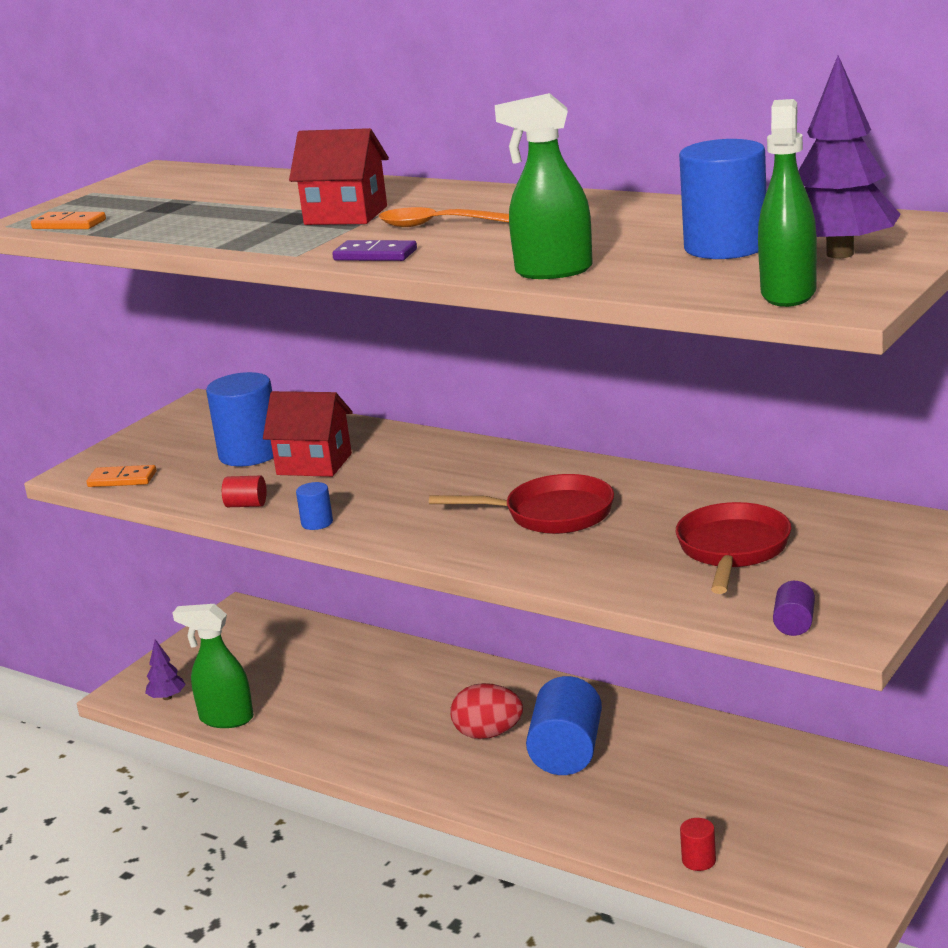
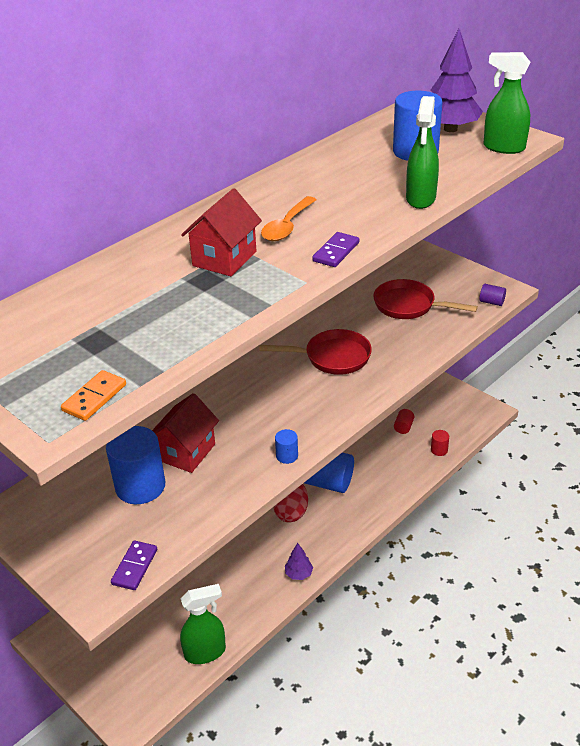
camera: 80 degrees left, 15 degrees up
orange domino [87,465,156,487] -> purple domino [111,541,157,590]
purple tree [145,639,186,700] -> purple tree moved to [285,543,313,580]
green spray bottle [173,604,254,728] -> green spray bottle turned 135 degrees counterclockwise [180,584,226,664]
red cylinder [222,476,266,507] -> red cylinder moved to [394,409,414,434]
red pan [429,474,614,534] -> red pan turned 75 degrees clockwise [260,329,372,375]

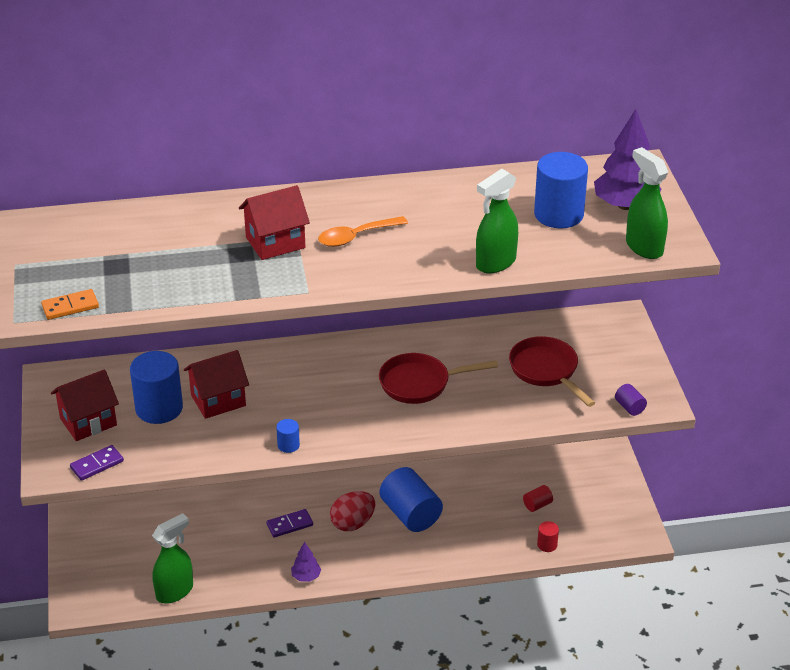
camera: 35 degrees right, 0 degrees up
green spray bottle [180,584,226,664] -> green spray bottle turned 60 degrees counterclockwise [152,513,193,604]
red pan [260,329,372,375] -> red pan turned 135 degrees clockwise [379,353,498,404]
purple domino [312,232,359,267] -> purple domino moved to [266,509,313,537]
none -> red house [51,369,119,441]

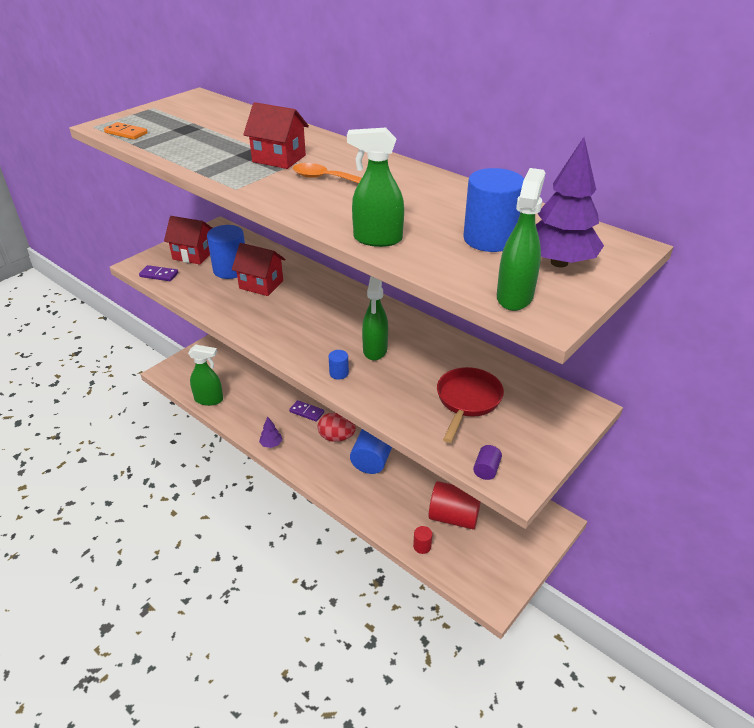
camera: 50 degrees right, 0 degrees up
blue cylinder [276,419,300,453] -> blue cylinder moved to [329,350,349,380]
red pan [379,353,498,404] -> green spray bottle [362,276,388,360]
red cylinder [523,485,553,512] -> red cylinder [429,481,481,529], size x2.19

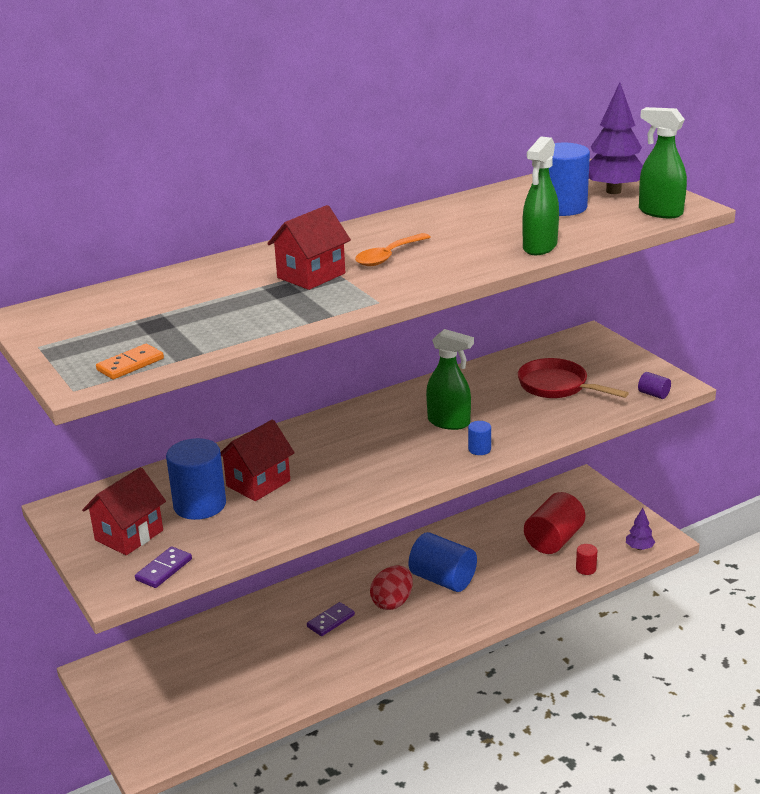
camera: 70 degrees left, 10 degrees down
green spray bottle [188,344,223,406] -> none
purple tree [259,416,282,448] -> purple tree moved to [626,508,655,550]

